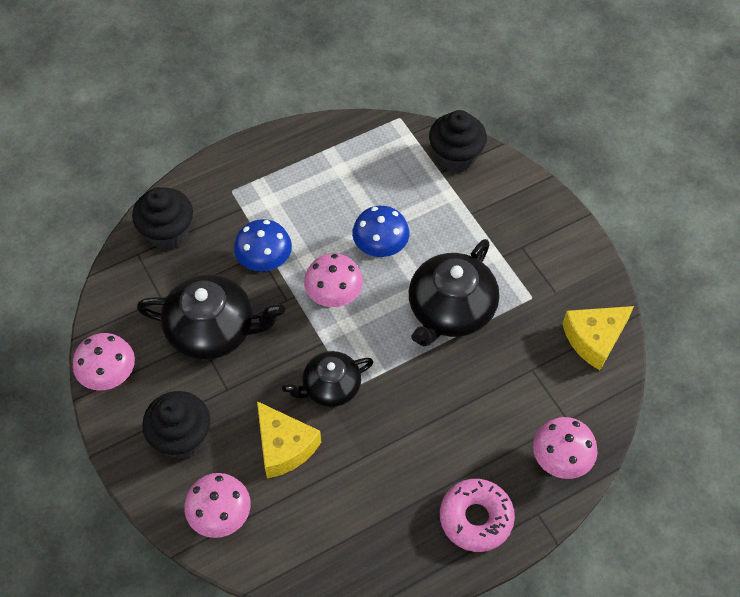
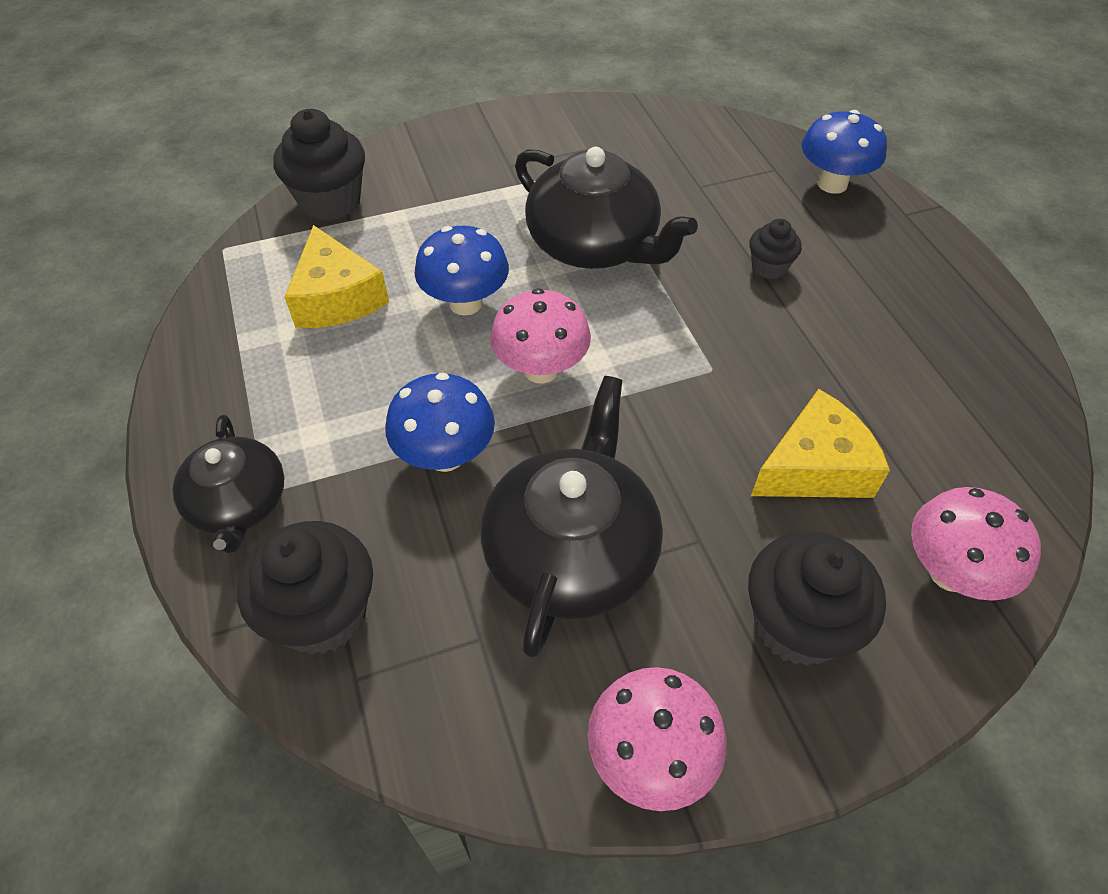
camera: 80 degrees left, 5 degrees down
black teapot [282,351,373,407] -> black teapot moved to [173,415,285,553]
pink donut [440,479,515,552] -> none
pink mushroom [533,417,598,479] -> blue mushroom [802,110,887,194]
yellow cheese [562,306,634,370] -> yellow cheese moved to [285,225,389,328]
none -> black cupcake [750,219,802,279]

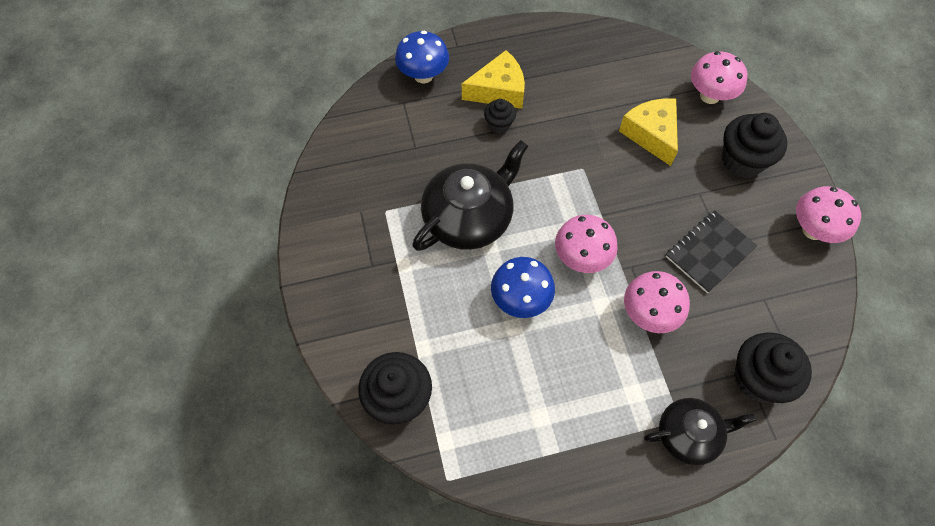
camera: 85 degrees left, 10 degrees up
yellow cheese [285,225,389,328] -> yellow cheese moved to [462,50,525,109]
blue mushroom [385,373,495,472] -> pink mushroom [624,271,690,333]
black teapot [481,376,663,658] -> black notebook [665,210,757,293]

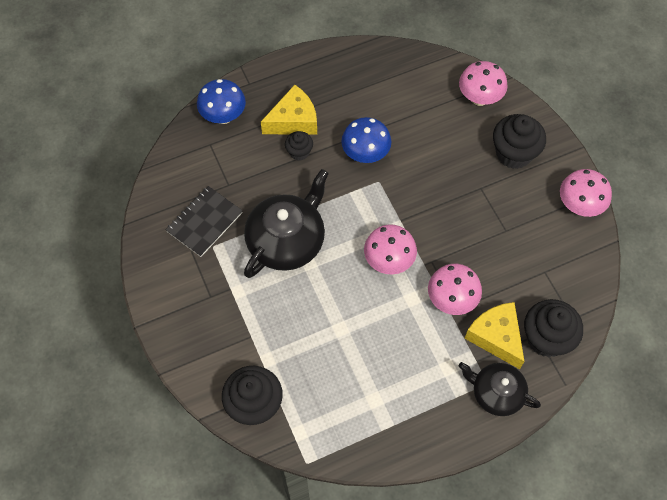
camera: 10 degrees left, 0 degrees up
blue mushroom [491,257,555,318] -> blue mushroom moved to [341,117,391,163]
yellow cheese [619,98,678,166] -> yellow cheese moved to [464,302,525,369]
black teapot [644,398,757,465] -> black teapot turned 135 degrees counterclockwise [459,362,541,416]
black notebook [665,210,757,293] -> black notebook moved to [166,186,243,257]

